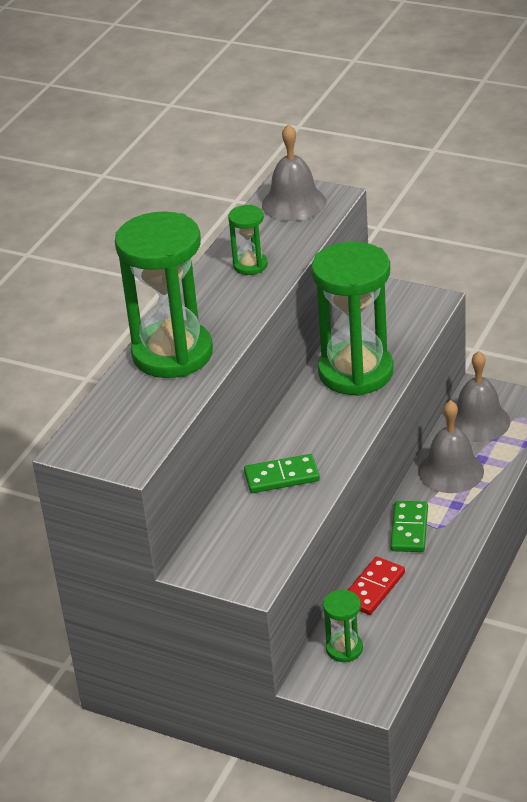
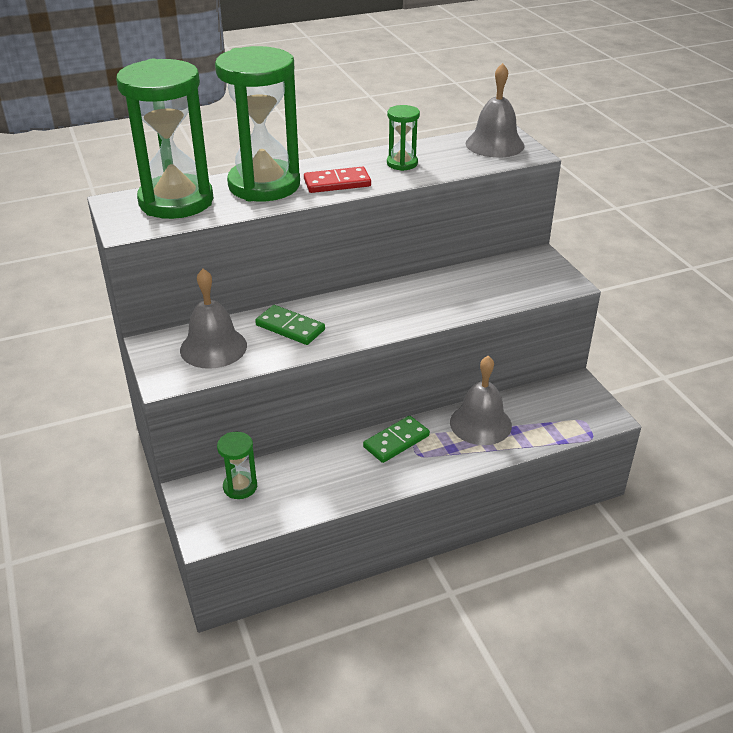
camera: 40 degrees right, 0 degrees up
green hourglass [311,242,394,396] -> green hourglass moved to [116,59,214,219]
red domino [348,557,405,615] -> red domino moved to [304,167,371,193]
grey bell [454,351,510,442] -> grey bell moved to [180,269,247,369]

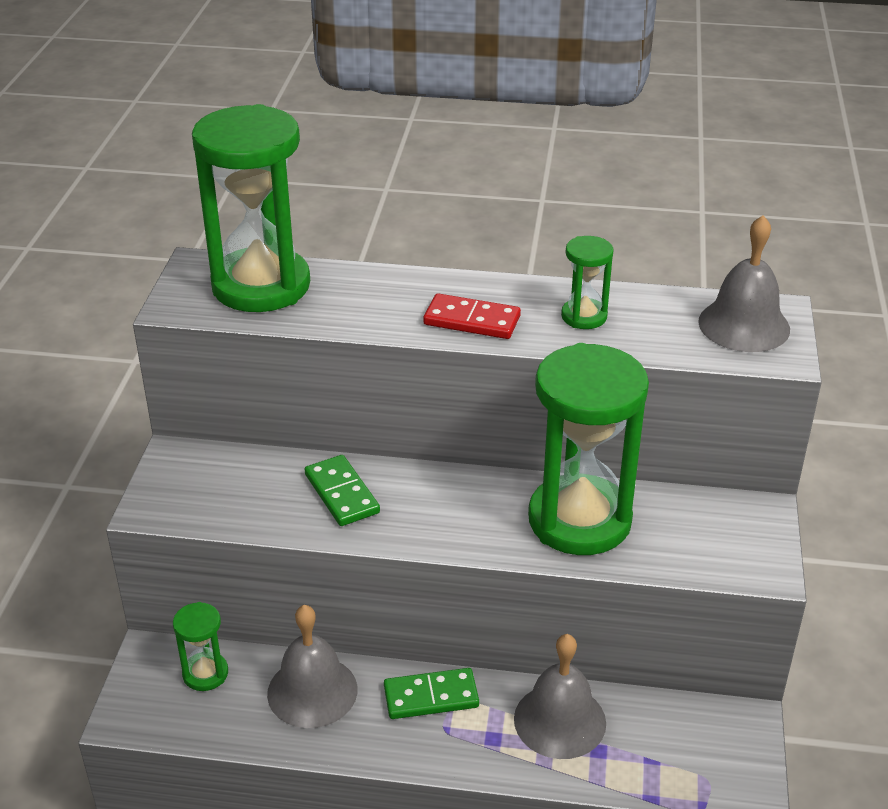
camera: 30 degrees right, 0 degrees up
grey bell [180,269,247,369] -> grey bell moved to [267,605,357,728]
green hourglass [215,46,300,202] -> green hourglass moved to [528,343,649,555]

